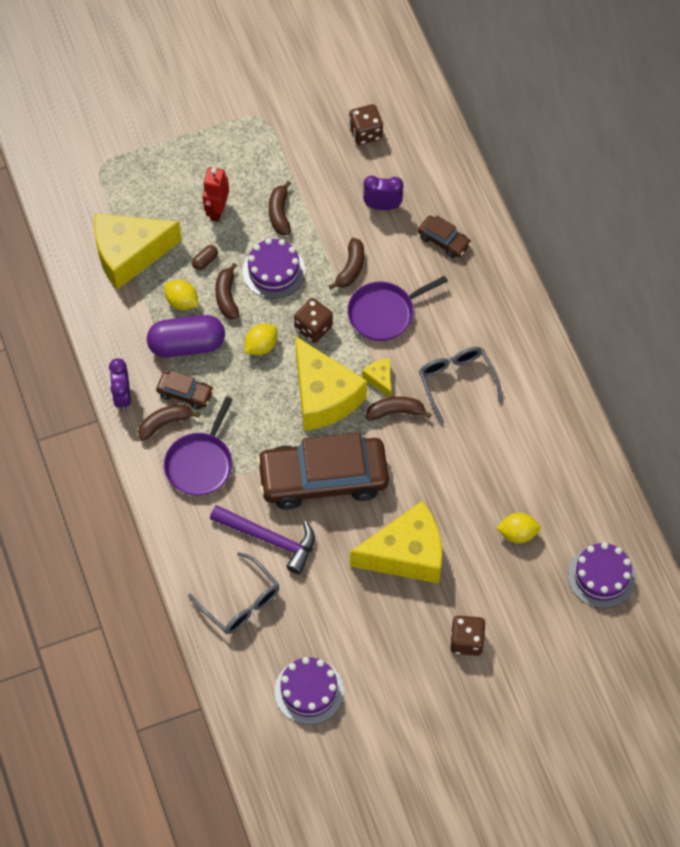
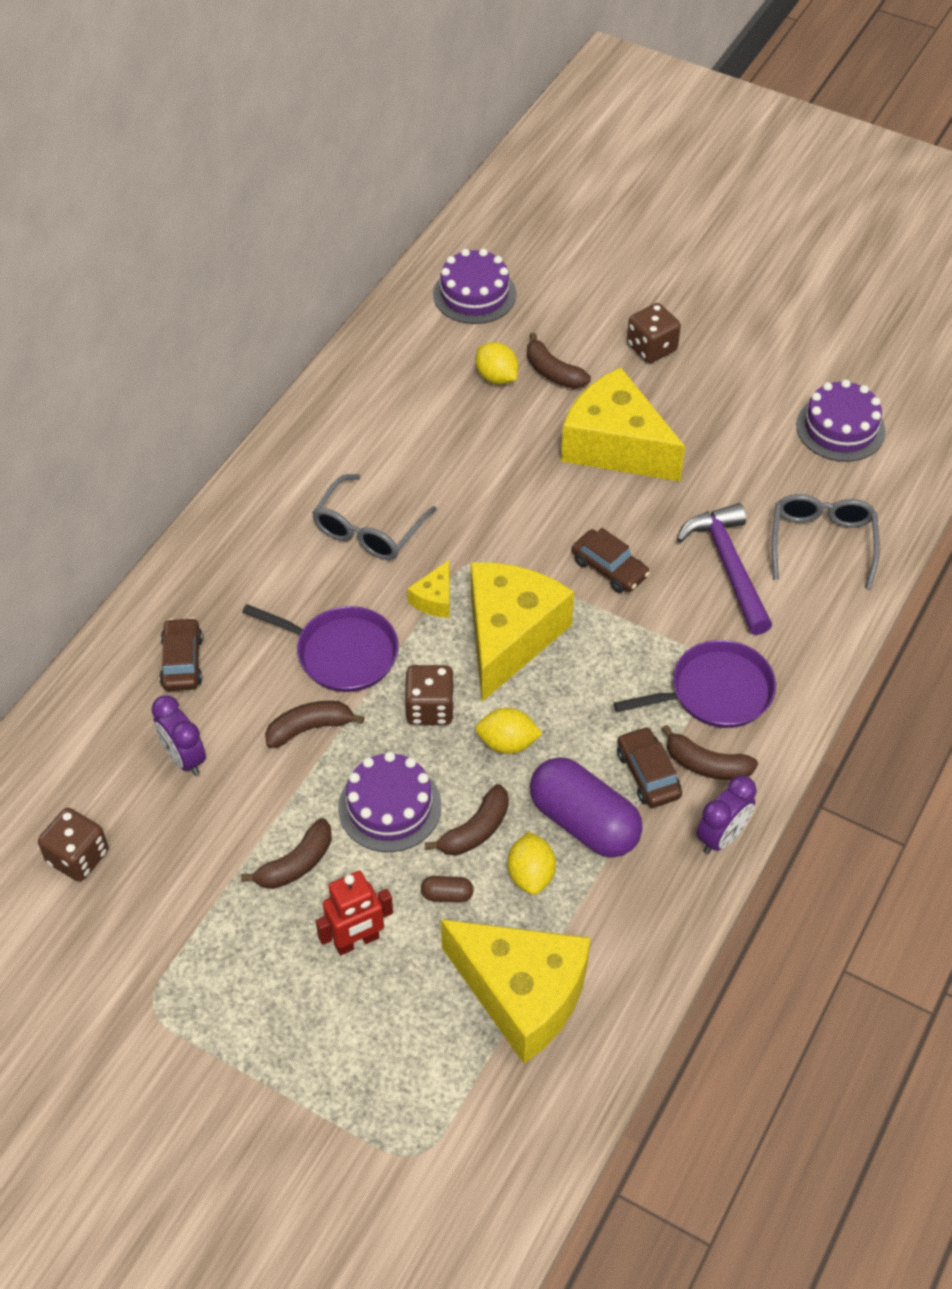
camera: 130 degrees left, 10 degrees down
brown car [256,432,389,510] -> brown car [572,528,650,593], size x0.44
brown banana [366,397,432,420] -> brown banana moved to [527,333,591,389]

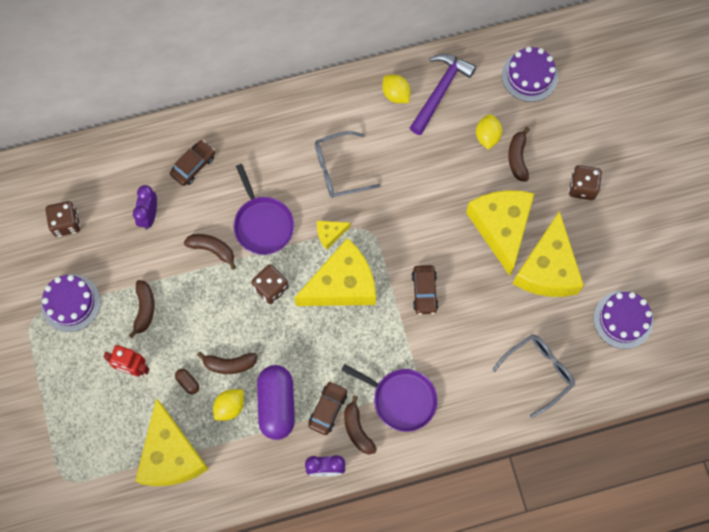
camera: 45 degrees right, 20 degrees up
brown banana [241,818,332,889] -> brown banana turned 90 degrees counterclockwise [129,280,154,338]
purple cake [338,752,441,852] -> purple cake moved to [41,274,101,332]
yellow lemon [475,708,543,754] -> yellow lemon moved to [382,75,410,103]
purple hammer [677,503,772,635] -> purple hammer moved to [410,54,476,135]
none -> yellow cheese [512,211,584,297]

